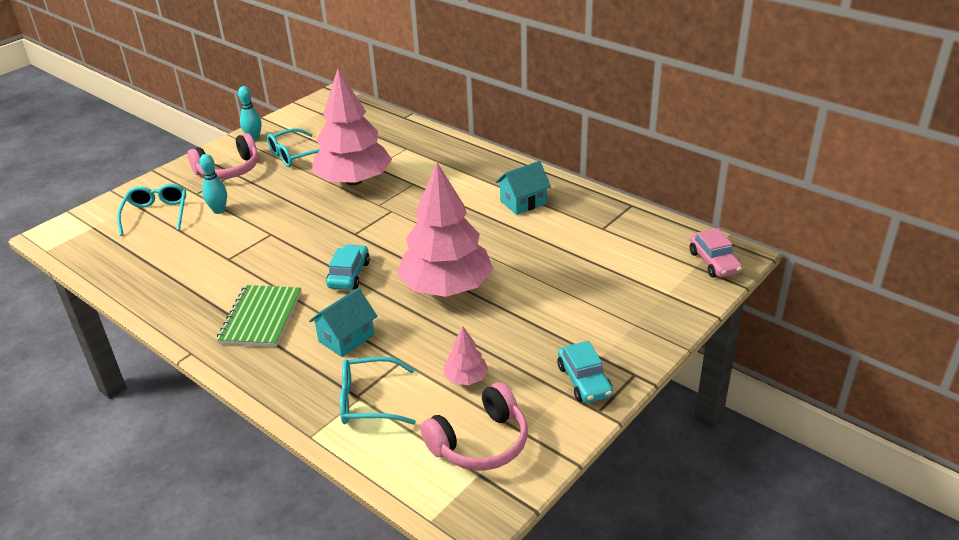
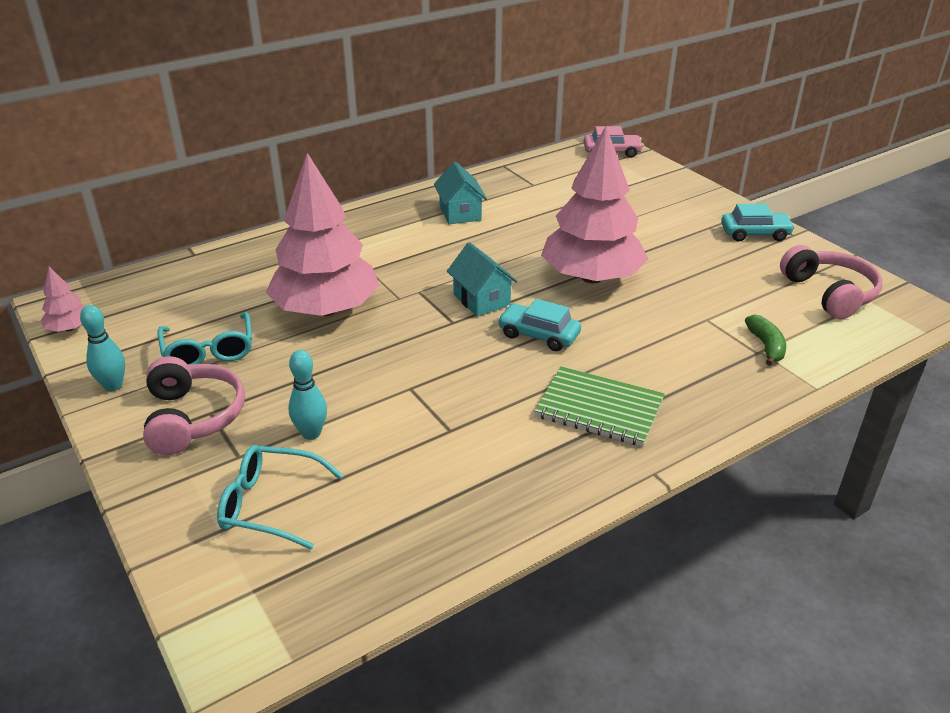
camera: 75 degrees left, 0 degrees up
turquoise house [309,288,377,357] -> turquoise house moved to [447,242,518,317]
turquoise glasses [340,357,416,424] -> green banana [745,315,786,366]
pink tree [444,327,489,385] -> pink tree moved to [40,267,85,332]

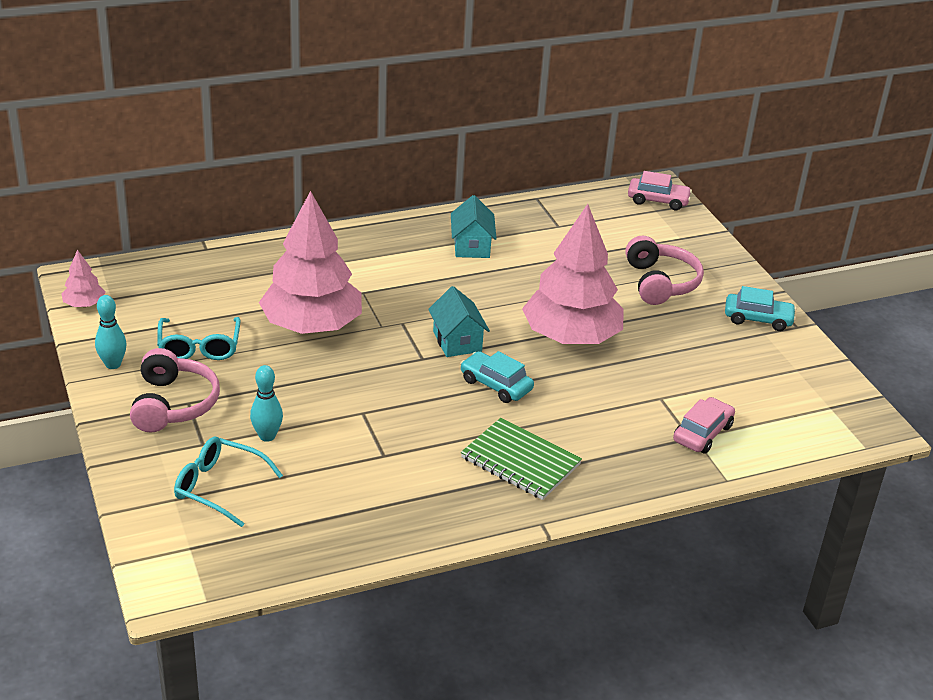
camera: 10 degrees right, 0 degrees up
green banana [745,315,786,366] -> pink car [673,397,735,453]
pink headphones [780,245,882,319] -> pink headphones moved to [625,236,704,305]

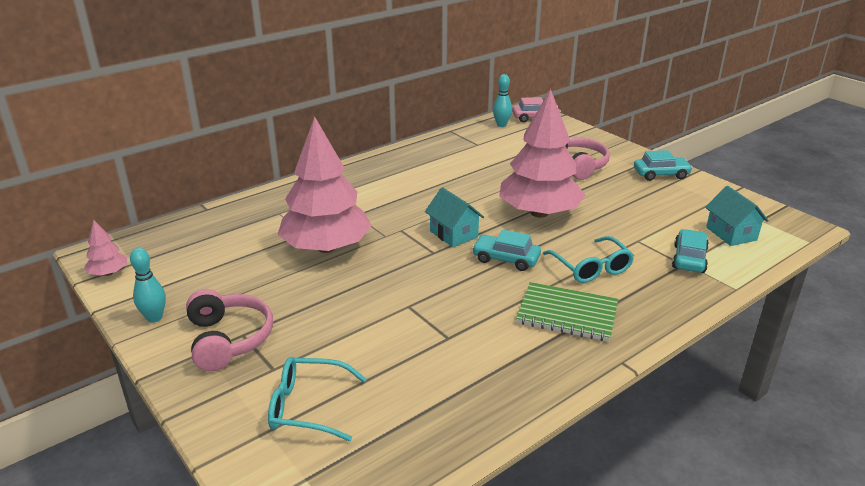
camera: 15 degrees left, 5 degrees down
turquoise glasses [157,317,240,360] -> turquoise glasses moved to [543,236,634,283]
turquoise bowling pin [250,365,283,442] -> turquoise bowling pin moved to [493,74,512,127]
turquoise house [451,195,497,258] -> turquoise house moved to [705,186,769,246]
pink car [673,397,735,453] -> turquoise car [672,229,709,273]

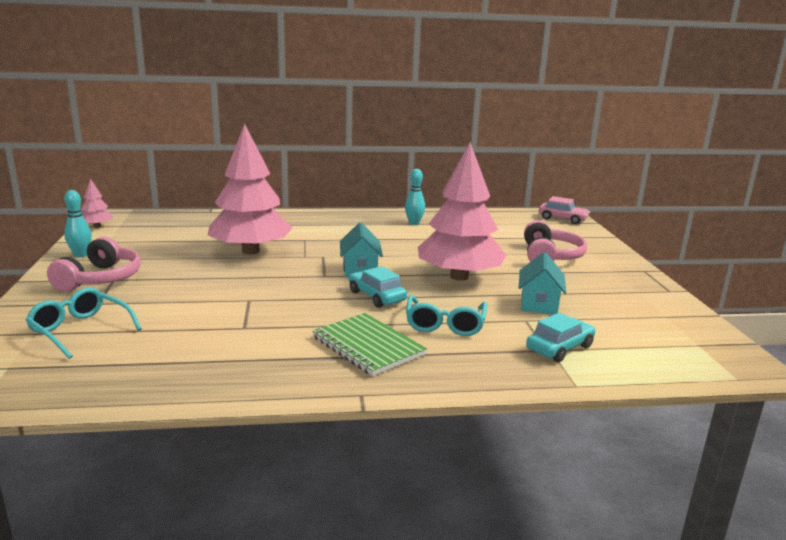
camera: 30 degrees right, 10 degrees down
turquoise bowling pin [493,74,512,127] -> turquoise bowling pin moved to [405,169,425,225]
turquoise car [634,150,693,181] -> none
turquoise house [705,186,769,246] -> turquoise house moved to [519,252,566,315]

